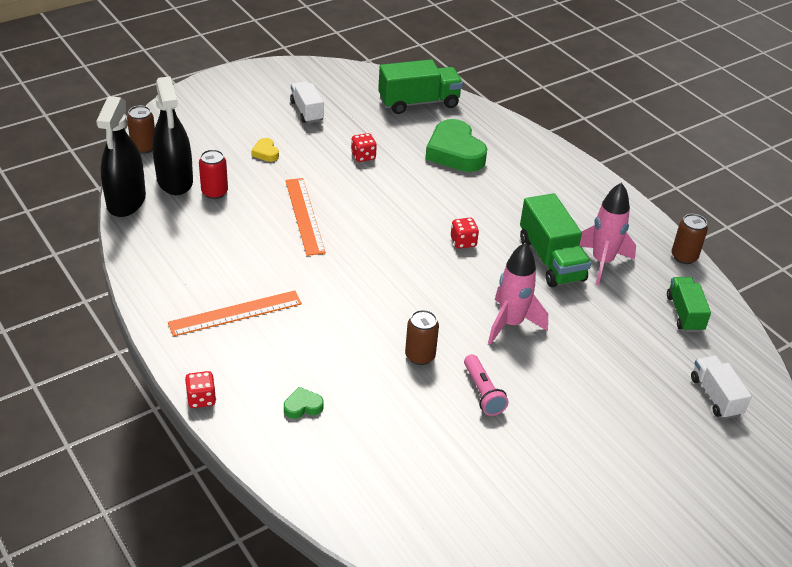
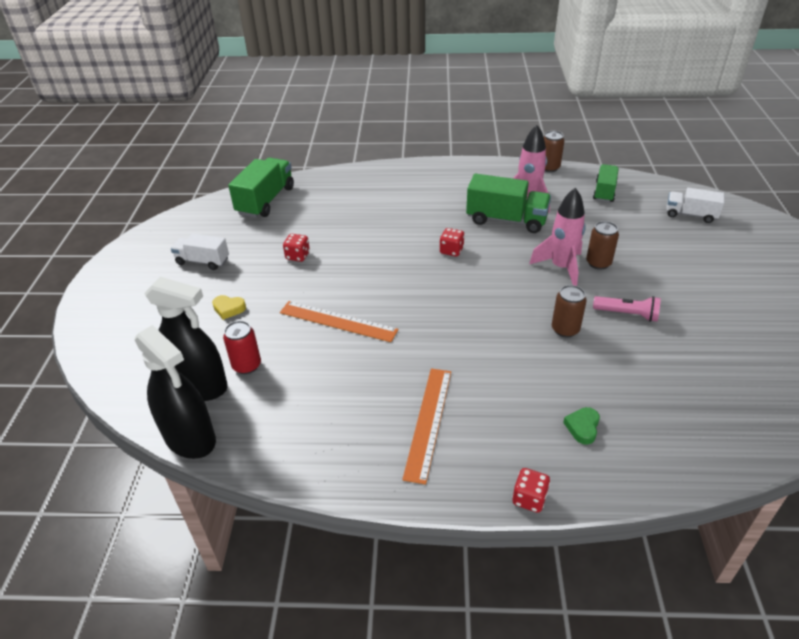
camera: 50 degrees left, 0 degrees up
brown can [127,106,155,154] -> brown can moved to [586,221,619,270]
green heart [425,119,487,172] -> none
green truck [667,277,711,332] -> green truck turned 75 degrees clockwise [593,164,619,202]

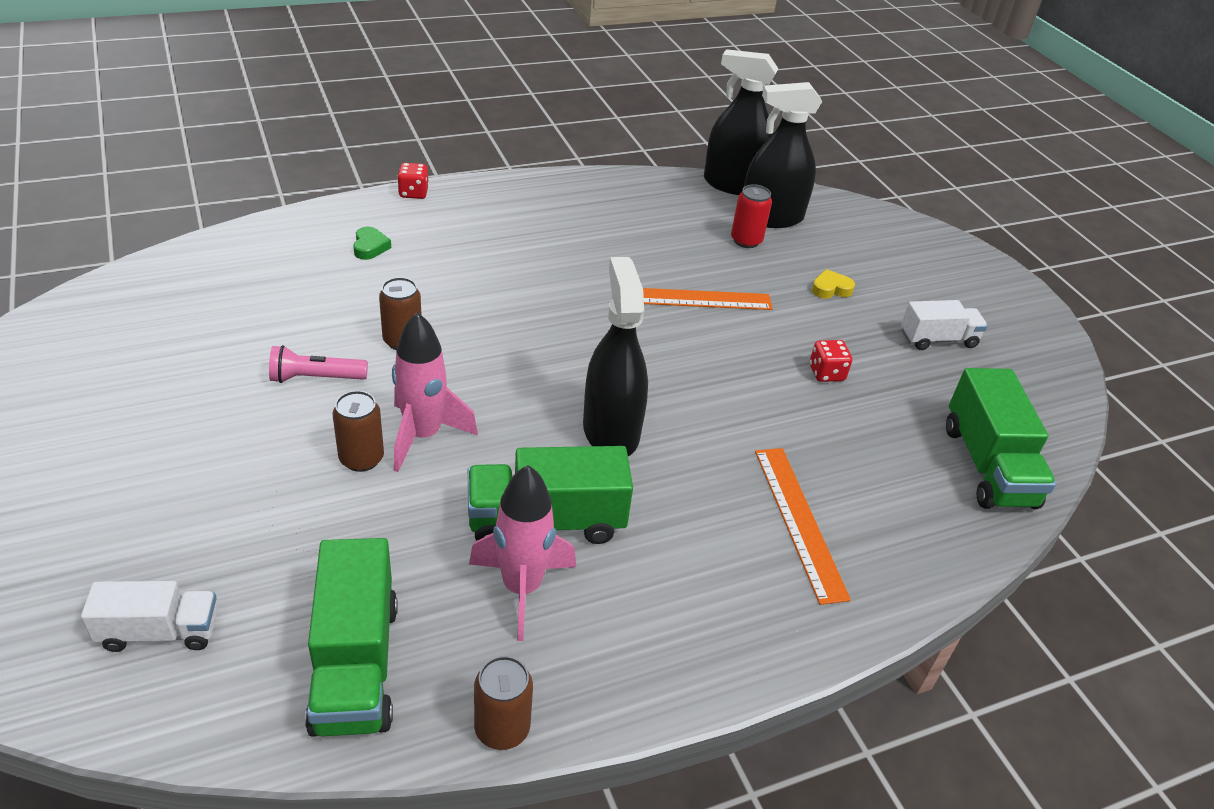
camera: 150 degrees right, 0 degrees up
orange ruler [402,368,451,485] -> orange ruler moved to [755,448,851,605]
red dice [440,228,465,257] -> black spray bottle [583,257,648,456]
green truck [593,164,619,202] -> green truck [305,538,398,737], size x1.58

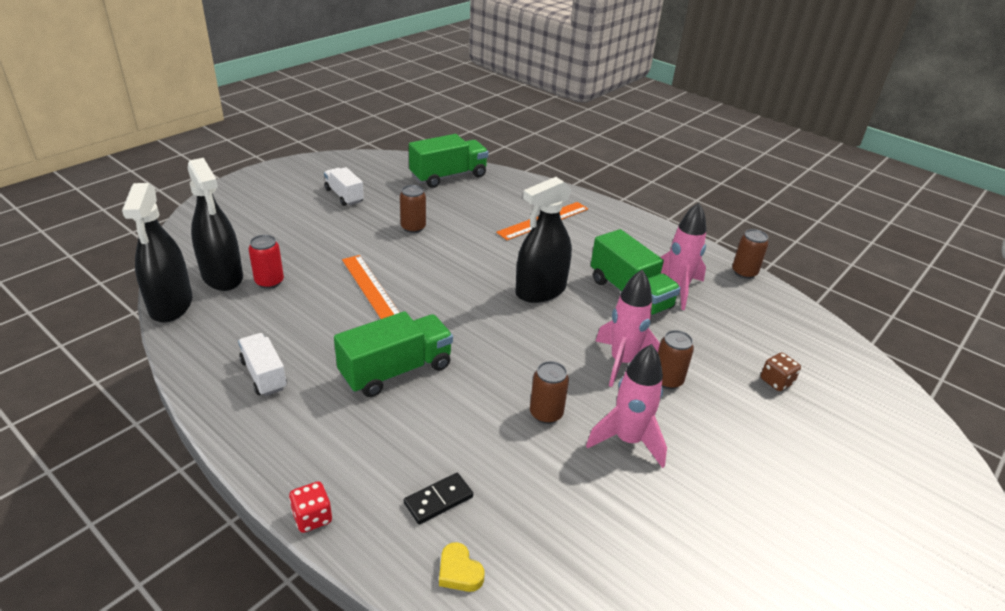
camera: 115 degrees left, 5 degrees down
white truck [81,581,218,652] -> white truck moved to [238,333,287,396]
pink flashlight [269,345,368,383] -> pink rocket [586,344,667,468]
green truck [305,538,398,737] -> green truck moved to [334,311,453,397]
green heart [353,226,391,260] -> black domino [404,473,473,524]
red dice [810,340,852,382] -> brown can [400,185,426,233]
yellow heart [812,269,855,299] -> yellow heart moved to [439,542,485,592]
none -> brown dice [761,352,801,391]

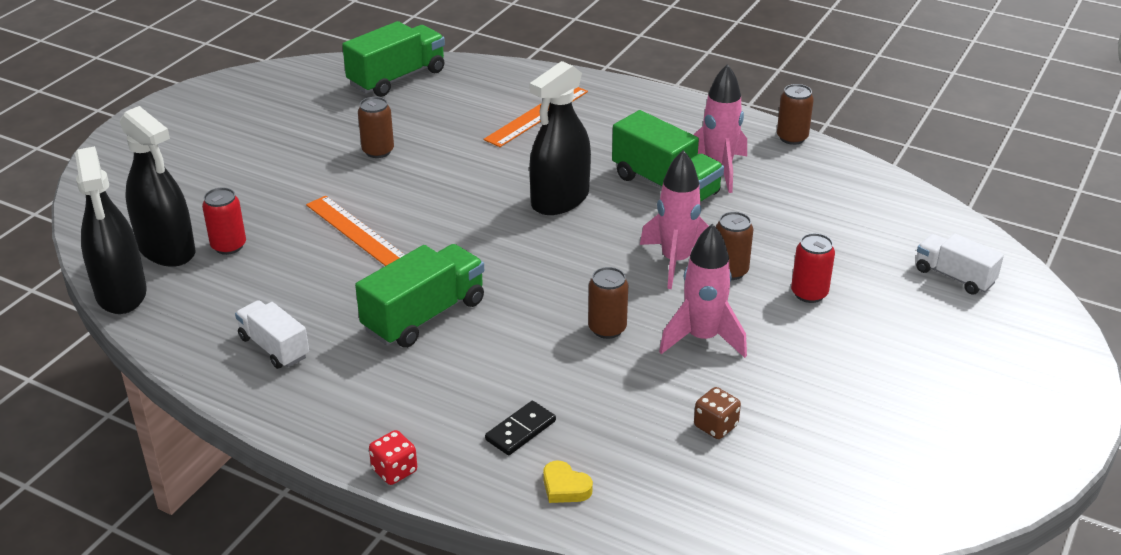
camera: 10 degrees left, 0 degrees up
white truck [324,167,364,206] -> white truck moved to [916,233,1004,295]
brown dice [761,352,801,391] -> brown dice moved to [694,387,741,439]
none -> red can [791,233,835,303]

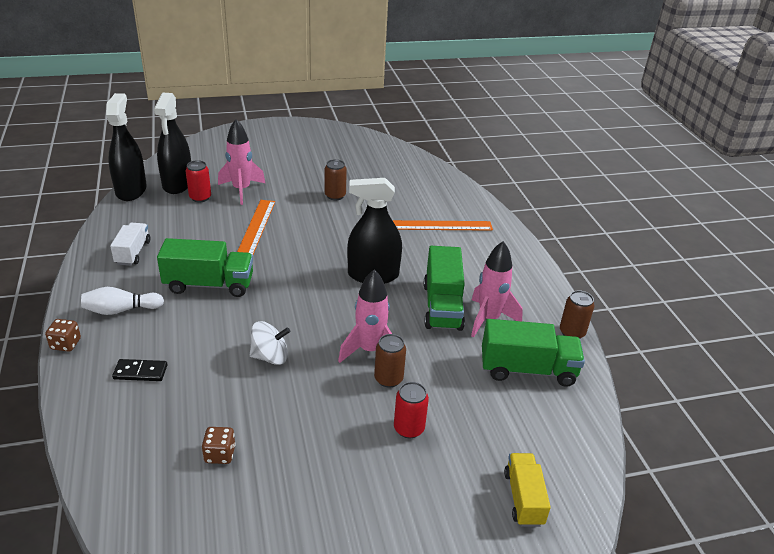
camera: 45 degrees right, 0 degrees up
black spray bottle [75,146,147,314] -> black spray bottle turned 150 degrees clockwise [106,93,147,201]
green truck [342,21,445,97] -> green truck moved to [482,319,585,387]
red dice [369,430,417,485] -> brown dice [45,319,81,352]
yellow heart [543,461,593,503] -> none
brown can [588,267,628,339] -> white spinning top [250,321,290,365]
pink rocket [659,224,747,358] -> pink rocket moved to [218,119,265,205]
white truck [916,233,1004,295] -> yellow truck [504,453,551,527]
none -> white bowling pin [81,287,164,315]

